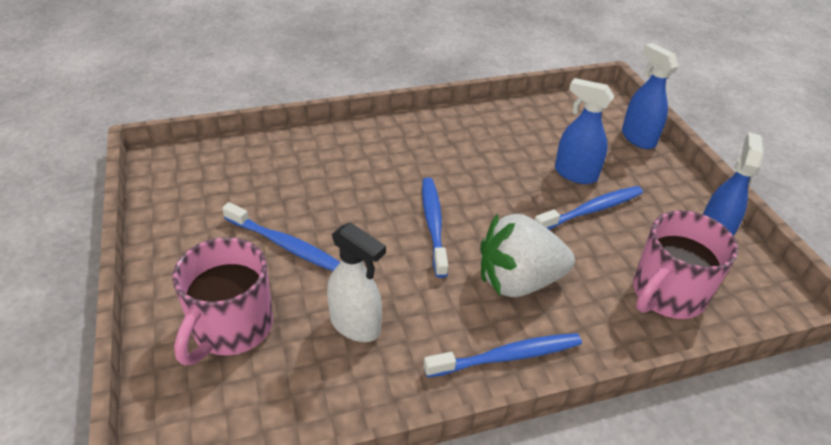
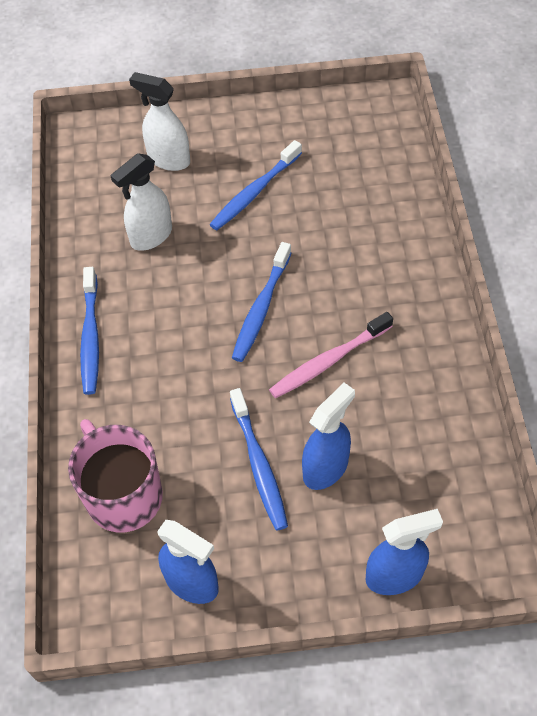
camera: 105 degrees right, 15 degrees up
pink mug [172,237,273,365] -> white spray bottle [129,72,190,171]
blue toothbrush [422,178,448,278] -> blue toothbrush turned 105 degrees clockwise [232,242,292,362]
white strawberry [480,213,575,297] -> none
none -> pink toothbrush [269,312,393,398]

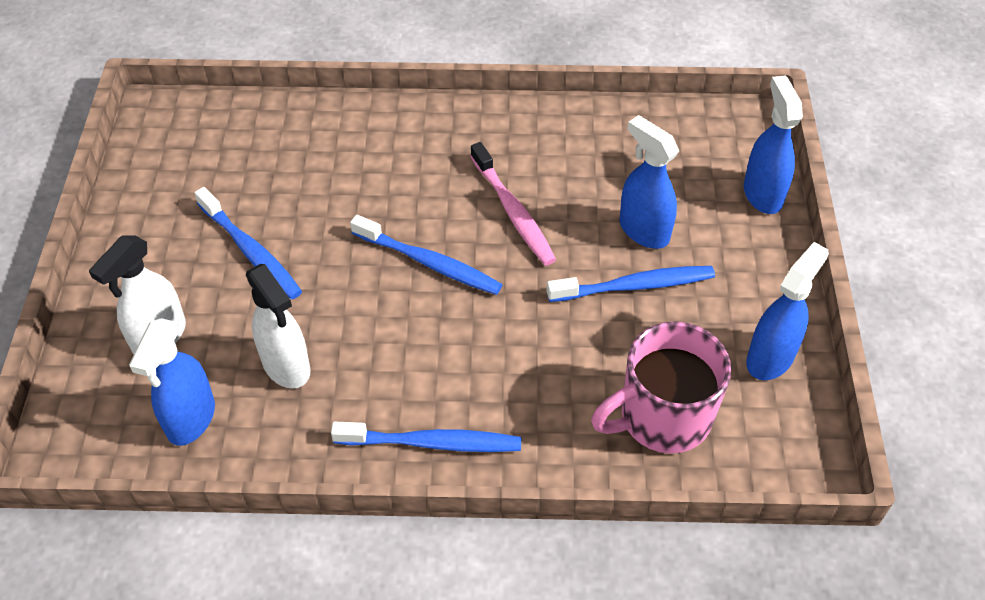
camera: 85 degrees left, 5 degrees down
none -> blue spray bottle [129,318,215,446]

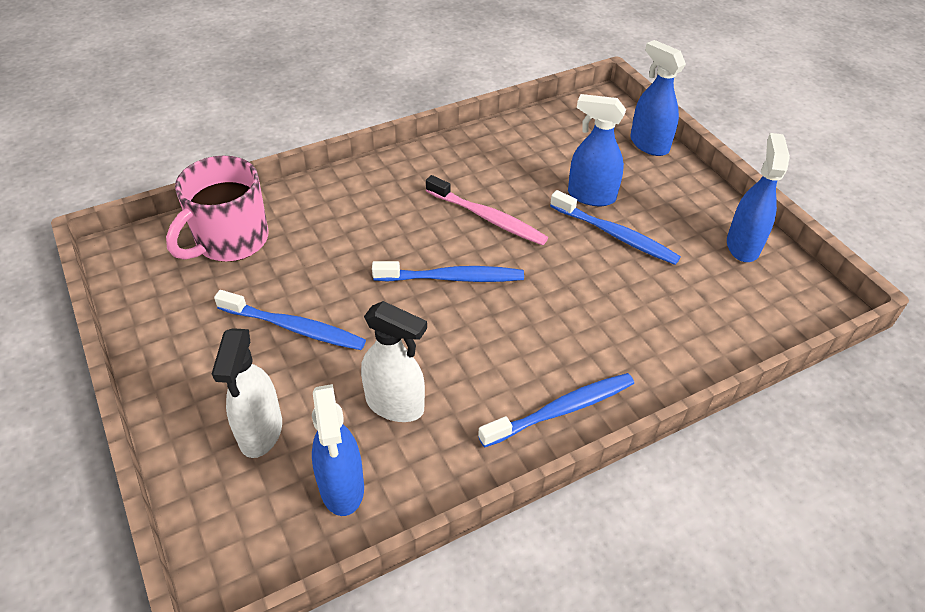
camera: 30 degrees left, 5 degrees down
blue toothbrush [547,266,715,302] -> blue toothbrush turned 75 degrees clockwise [550,190,681,265]
pink mug [591,321,731,454] -> pink mug moved to [166,155,268,262]

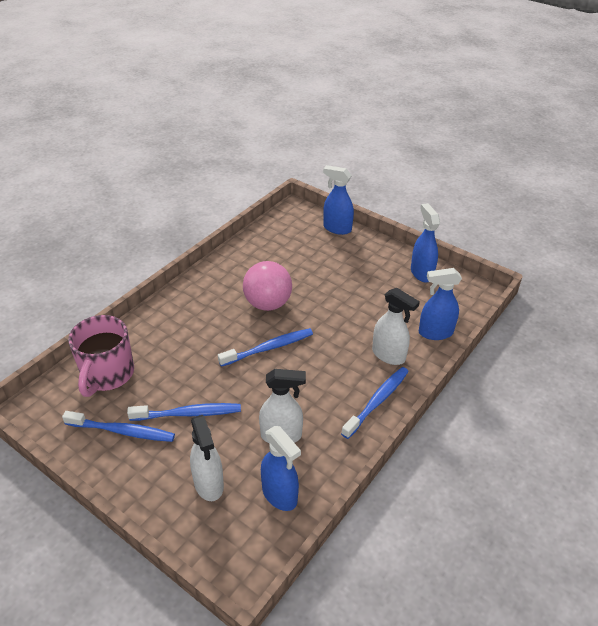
camera: 25 degrees left, 5 degrees down
pink toothbrush [426,175,548,245] -> pink ball [243,261,292,311]
blue toothbrush [550,190,681,265] -> blue toothbrush moved to [62,411,175,442]
blue spray bottle [568,94,626,206] -> blue spray bottle moved to [419,268,462,340]
none -> white spray bottle [372,288,420,365]

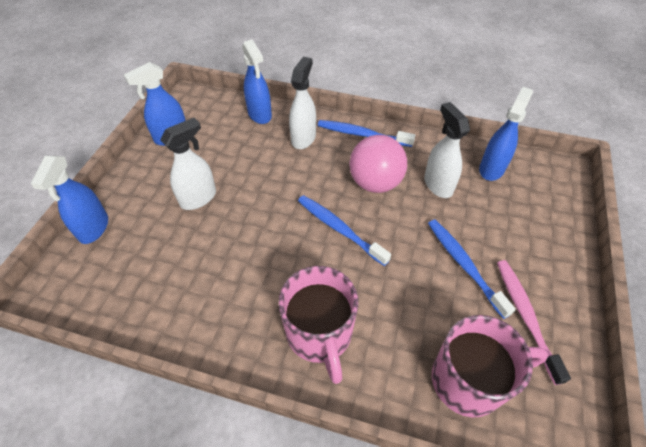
camera: 110 degrees left, 10 degrees up
blue toothbrush [62,411,175,442] -> pink toothbrush [497,260,571,385]
white spray bottle [190,415,224,501] -> white spray bottle moved to [160,118,216,210]
pink ball [243,261,292,311] -> pink ball moved to [349,135,407,193]
none -> pink mug [279,266,358,384]

